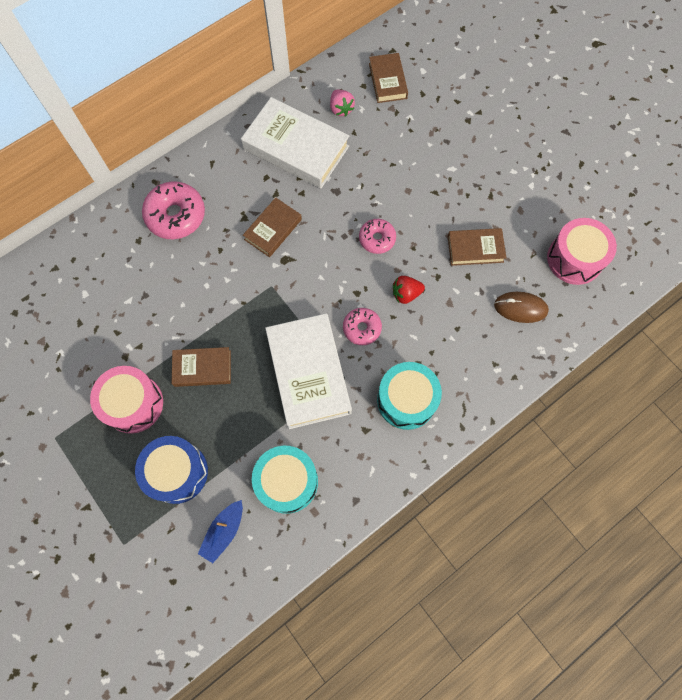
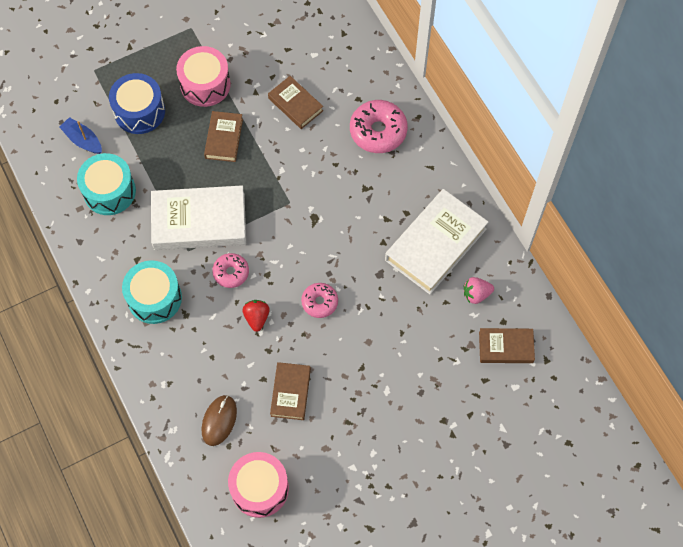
camera: 100 degrees right, 5 degrees down
brown book [243,197,302,257] -> brown book moved to [268,76,323,129]

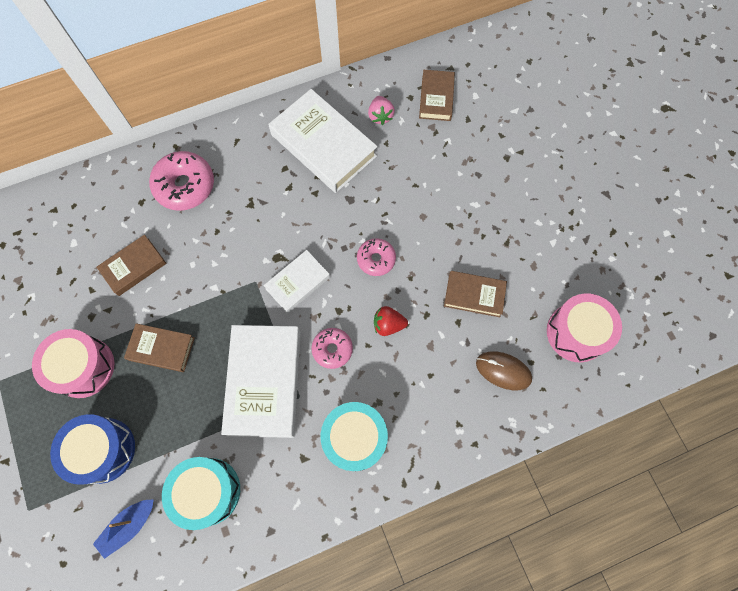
camera: 85 degrees left, 5 degrees up
none -> white book [263,250,330,313]

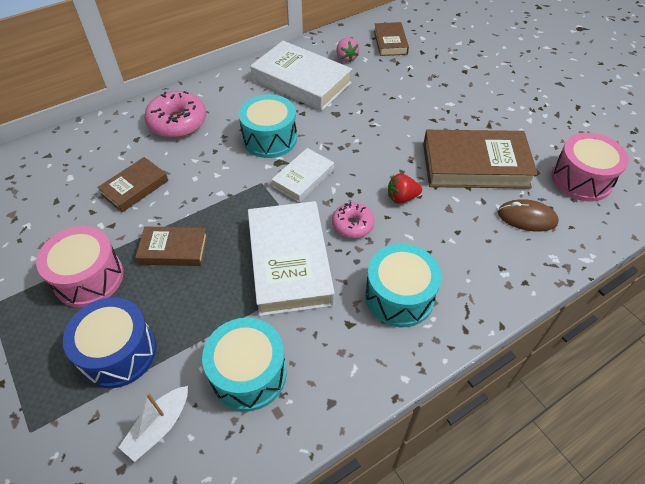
camera: 10 degrees left, 20 degrees down
blue boat [93,499,154,559] -> white boat [118,386,188,462]
pink donut [357,238,396,276] -> none
brown book [444,271,507,317] -> brown book [423,130,538,189], size x1.80
none -> turquoise drum [239,94,297,158]

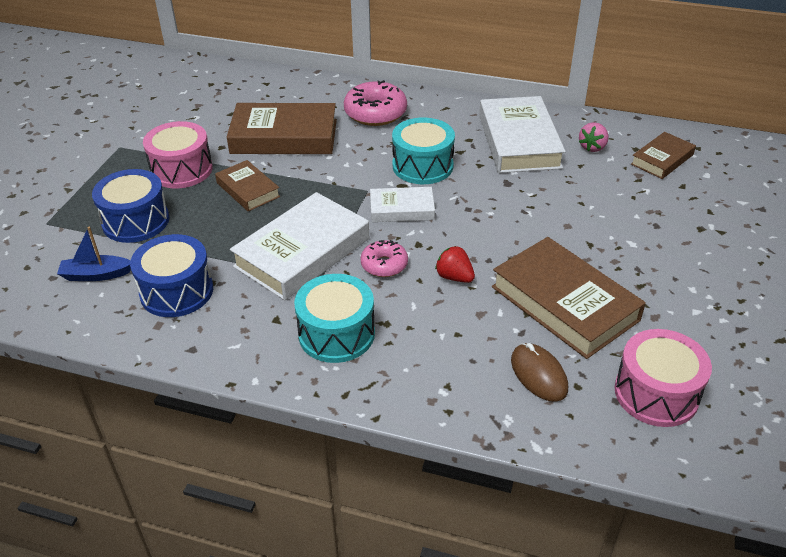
camera: 50 degrees right, 10 degrees down
brown book [97,157,168,212] -> brown book [227,103,337,154], size x1.80
white boat [118,386,188,462] -> blue boat [57,227,131,281]
turquoise drum [202,318,287,412] -> blue drum [130,234,213,317]

